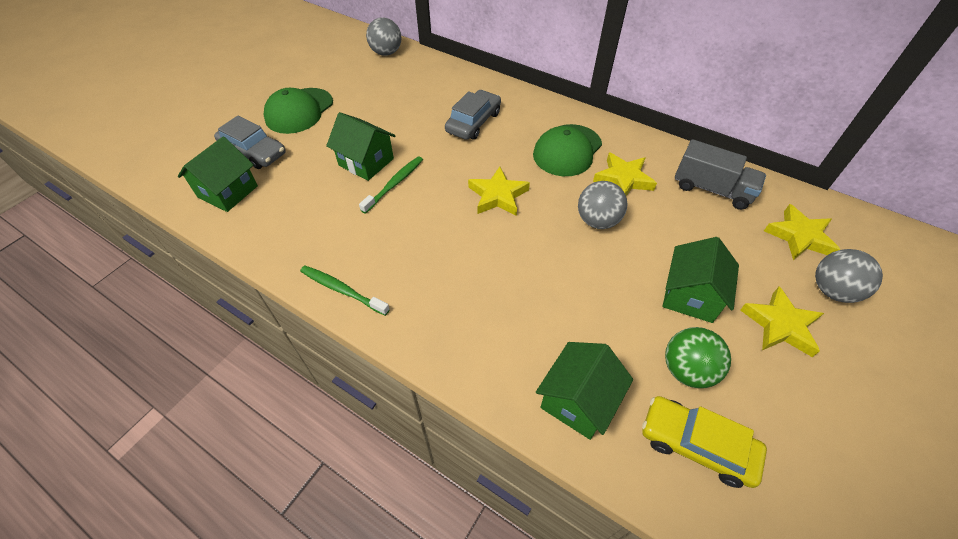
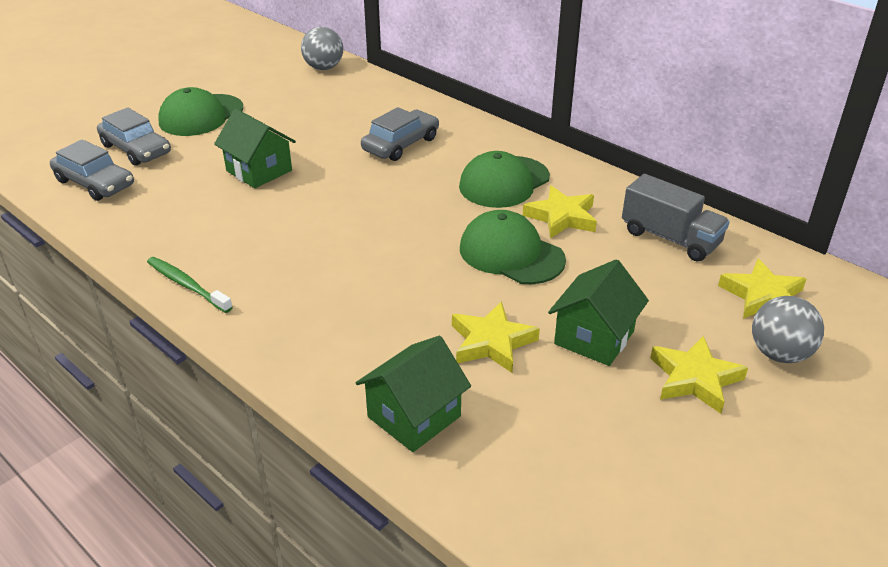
camera: 10 degrees right, 15 degrees down
green house [177,136,258,212] -> grey car [50,139,134,201]
green toothbrush [359,156,423,214] -> none
yellow star [468,167,530,216] -> yellow star moved to [452,301,540,373]
grey ball [578,181,627,229] -> green cap [460,210,566,284]
yellow car [642,396,767,488] -> none
green ball [665,327,731,388] -> none

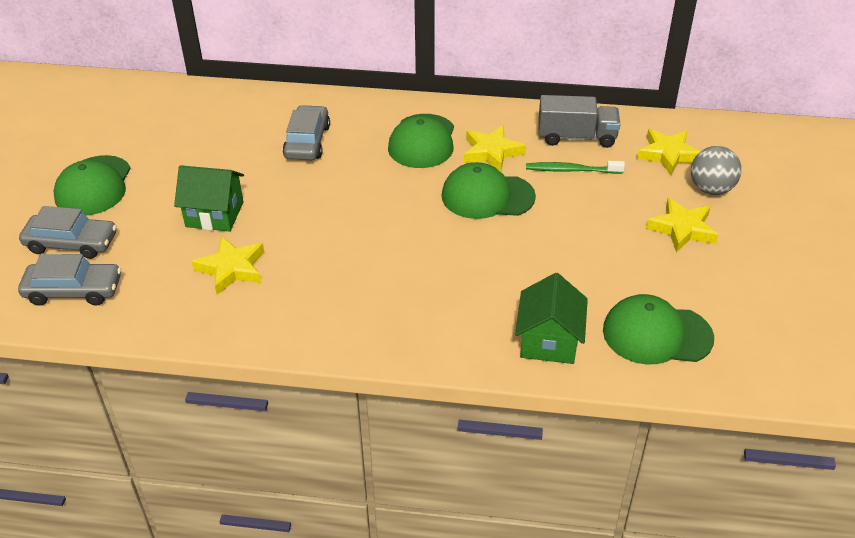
camera: 35 degrees left, 5 degrees up
green toothbrush [147,257,233,313] -> green toothbrush moved to [526,161,625,174]
grey ball [301,27,343,70] -> none
yellow star [452,301,540,373] -> yellow star moved to [192,237,264,295]
green house [548,259,649,366] -> none
none -> green cap [603,294,714,364]

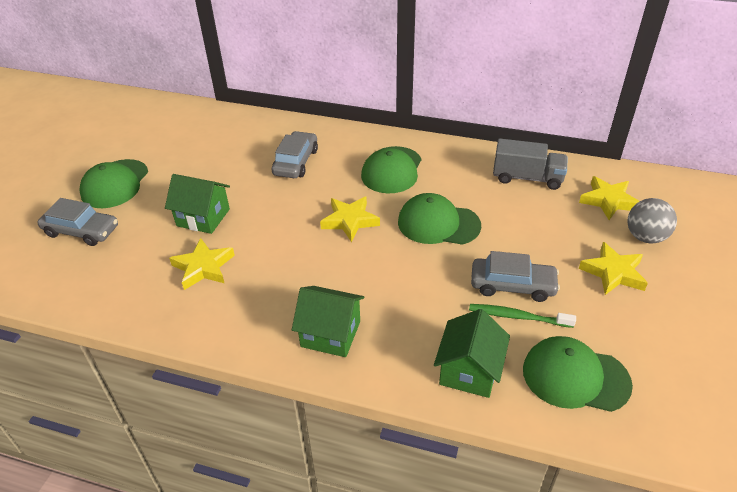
camera: 10 degrees right, 0 degrees up
grey car [18,254,121,306] -> grey car moved to [471,251,560,302]
yellow star [464,125,526,172] -> yellow star moved to [320,197,380,242]
green toothbrush [526,161,625,174] -> green toothbrush moved to [469,304,576,328]
none -> green house [292,286,364,357]

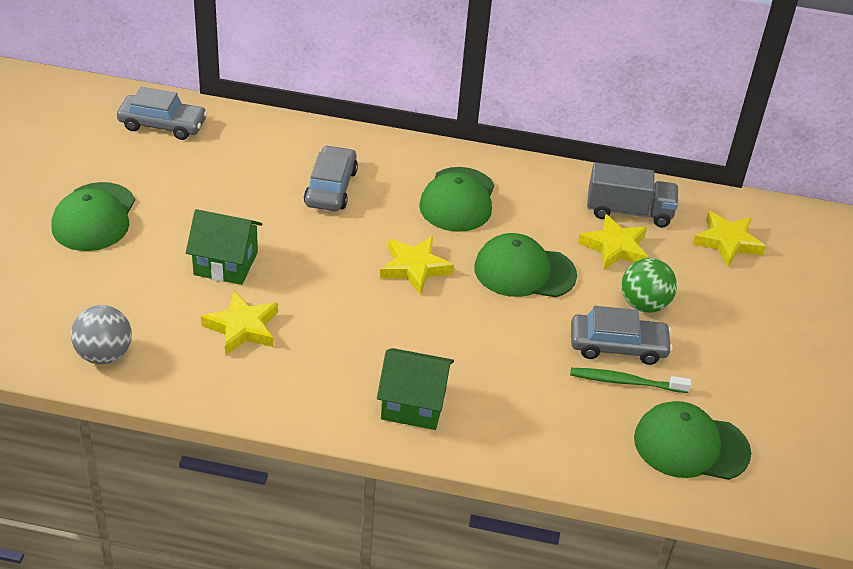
camera: 10 degrees left, 0 degrees up
grey car [37,198,118,246] -> grey car moved to [117,87,208,140]
green house [434,309,510,398] -> none
yellow star [579,242,648,295] -> yellow star moved to [578,214,648,270]
grey ball [627,198,677,244] -> grey ball moved to [71,305,132,364]
none -> green ball [621,258,677,313]

